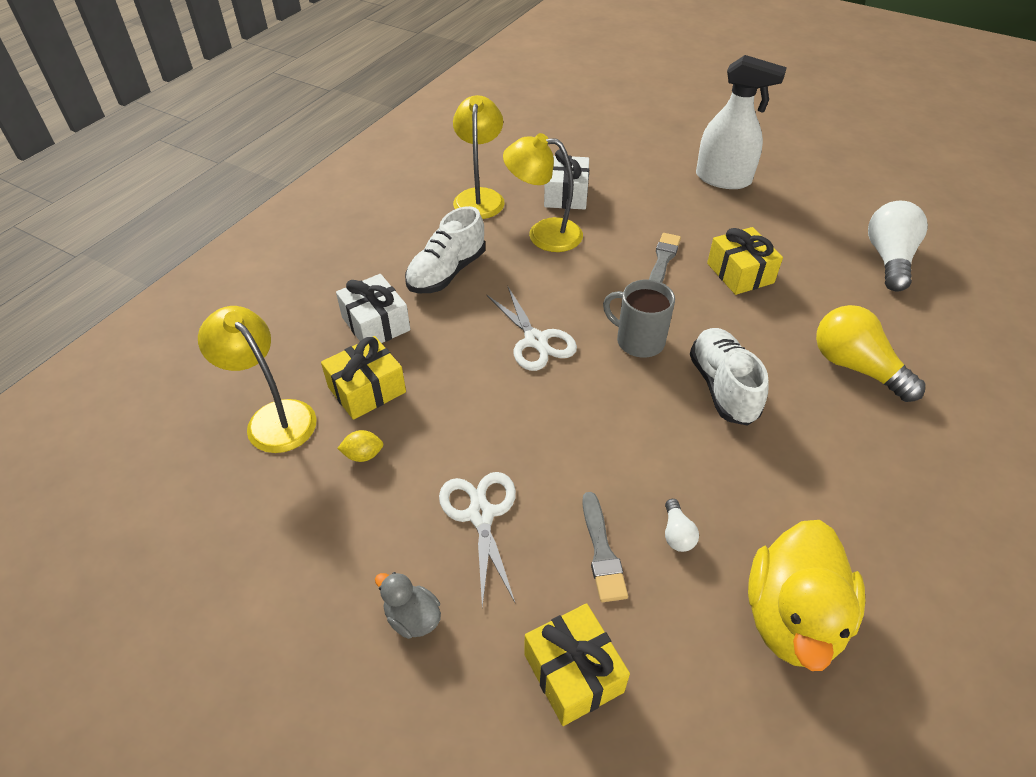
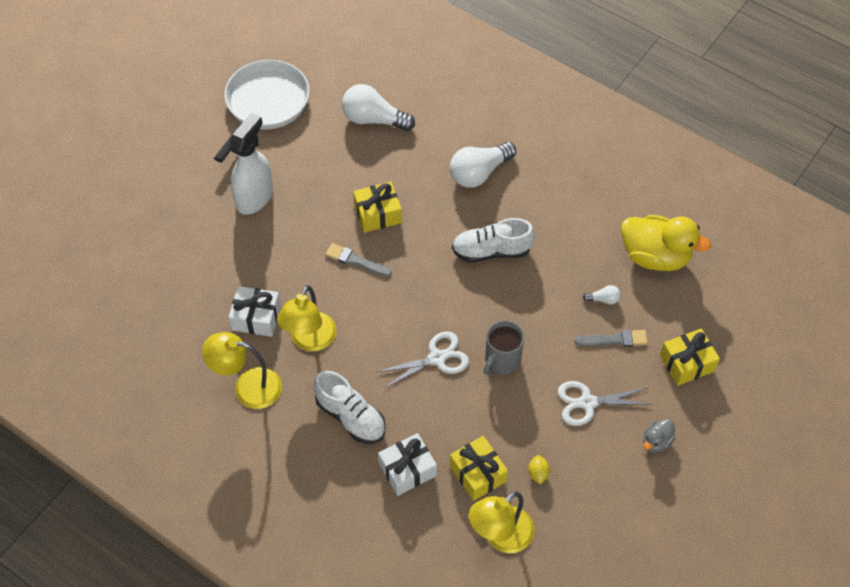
camera: 85 degrees left, 10 degrees up
grey mug [603,280,675,358] -> grey mug moved to [484,321,524,375]
yellow light bulb [816,305,925,402] -> white light bulb [450,142,516,188]
none -> white pan [214,60,310,162]

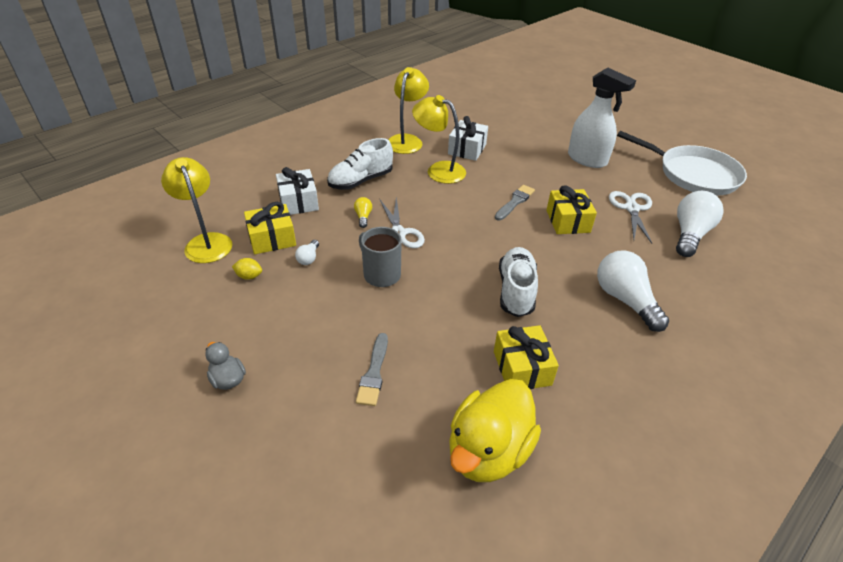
camera: 100 degrees right, 15 degrees down
white scissors [558,381,653,426] -> white scissors moved to [609,191,652,244]
white light bulb [583,285,621,305] -> white light bulb moved to [295,240,319,265]
yellow gift [660,328,720,386] -> yellow gift moved to [494,325,559,389]
none -> yellow light bulb [354,197,372,228]

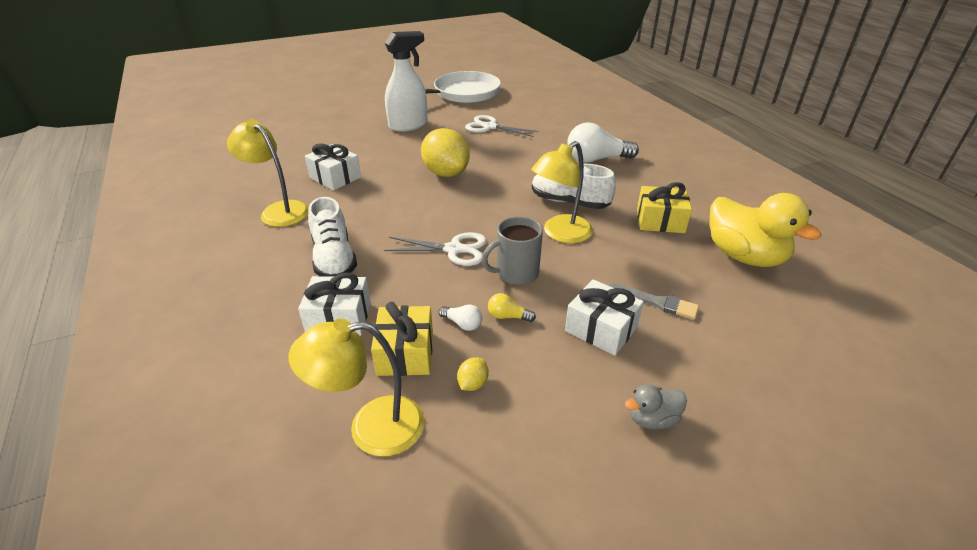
camera: 70 degrees left, 5 degrees down
yellow light bulb [354,197,372,228] -> yellow light bulb moved to [488,293,536,322]
yellow lamp [412,95,466,184] -> yellow lamp moved to [531,141,593,243]
grey brush [495,185,535,220] -> yellow lemon [421,128,470,177]
yellow gift [546,185,597,234] -> none
white light bulb [676,191,724,257] -> none
none -> white gift [565,279,644,355]

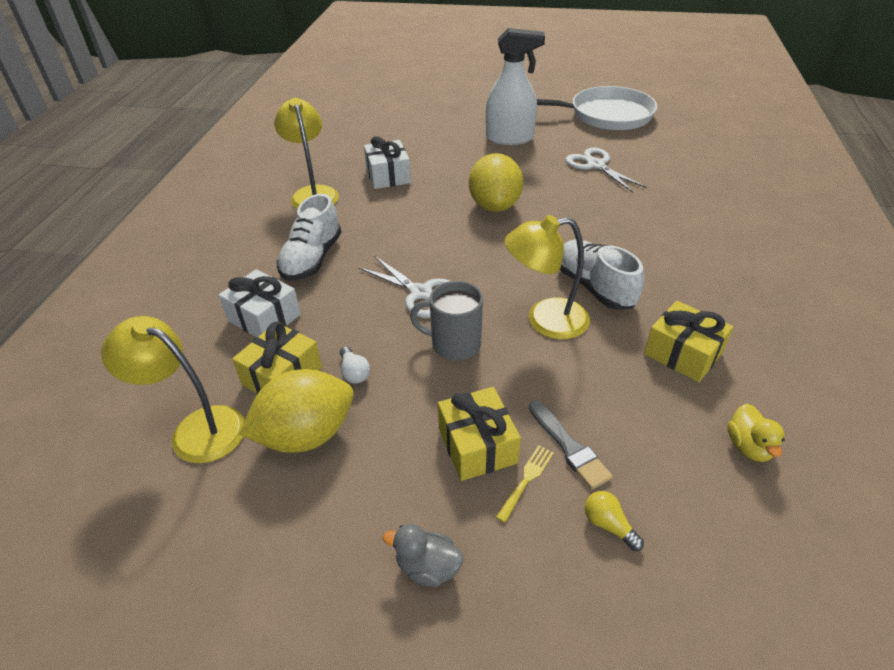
camera: 35 degrees right, 5 degrees up
yellow lemon [457,357,489,391] -> yellow lemon [239,369,353,453], size x2.45
yellow light bulb [488,293,536,322] -> yellow light bulb moved to [585,491,644,551]
white gift [565,279,644,355] -> yellow gift [438,387,521,481]
white light bulb [567,122,639,163] -> none
yellow duck [710,193,822,267] -> yellow duck [727,404,785,462], size x0.47
none -> yellow fork [496,445,554,523]

